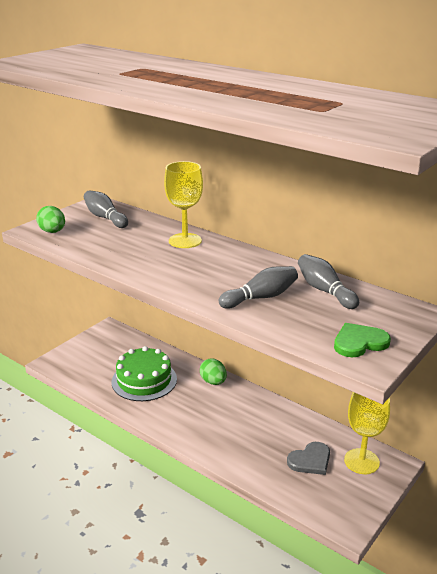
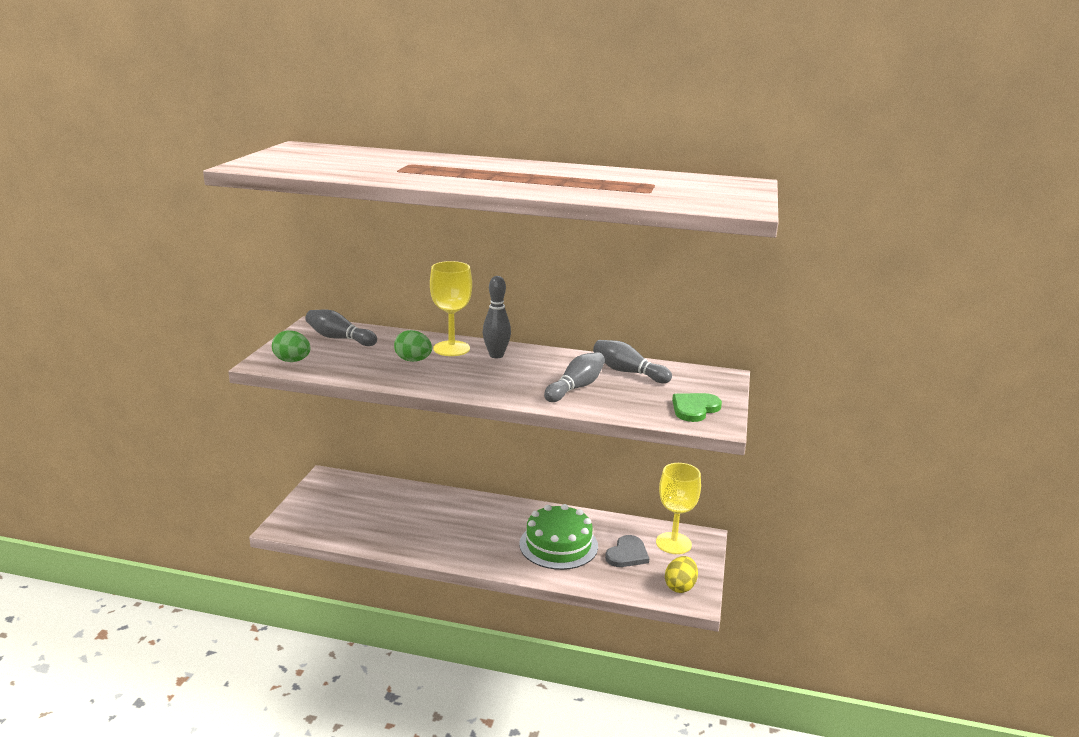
camera: 25 degrees left, 5 degrees down
green cake [112,346,177,401] -> green cake moved to [519,504,598,570]
green egg [200,358,227,385] -> green egg moved to [394,330,432,362]
none -> grey bowling pin [483,276,511,358]
none -> yellow egg [665,556,698,593]

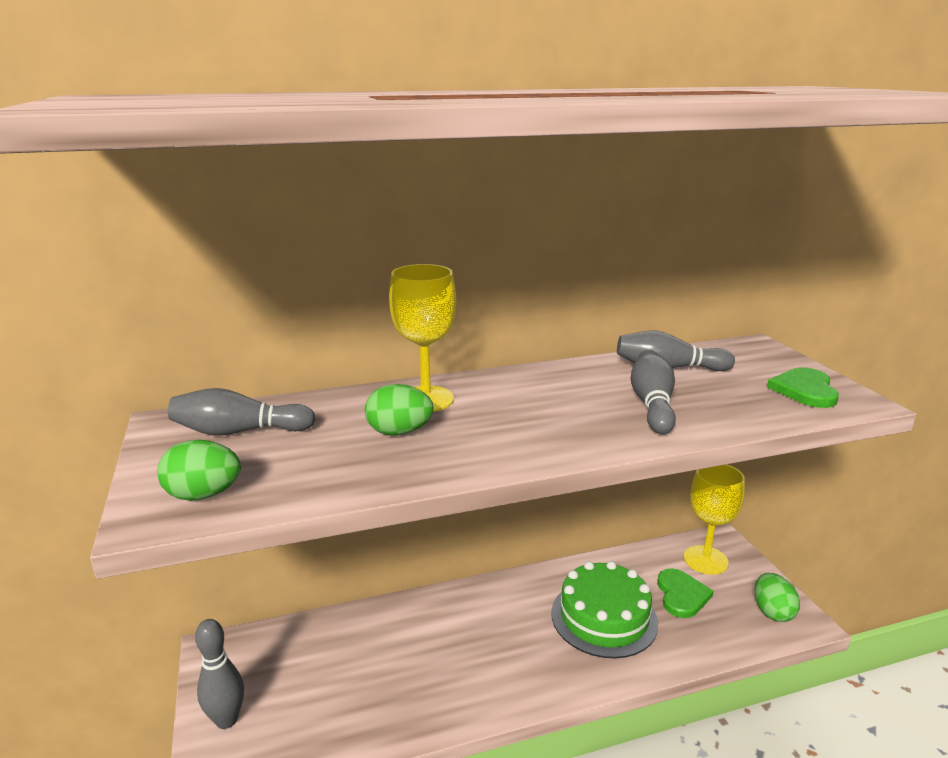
camera: 30 degrees left, 0 degrees up
grey bowling pin [483,276,511,358] -> grey bowling pin moved to [195,619,244,729]
grey heart [605,535,649,567] -> green heart [657,568,714,618]
yellow egg [665,556,698,593] -> green egg [755,573,800,622]

